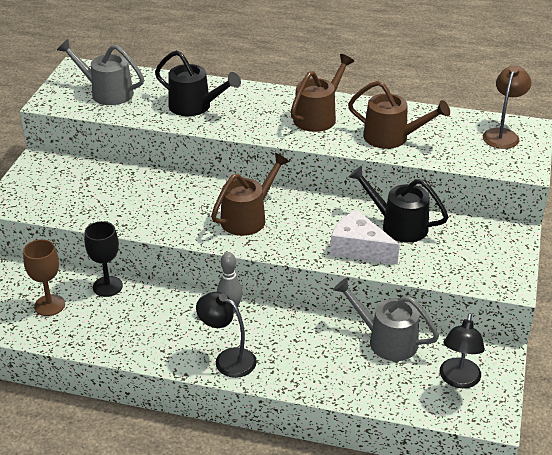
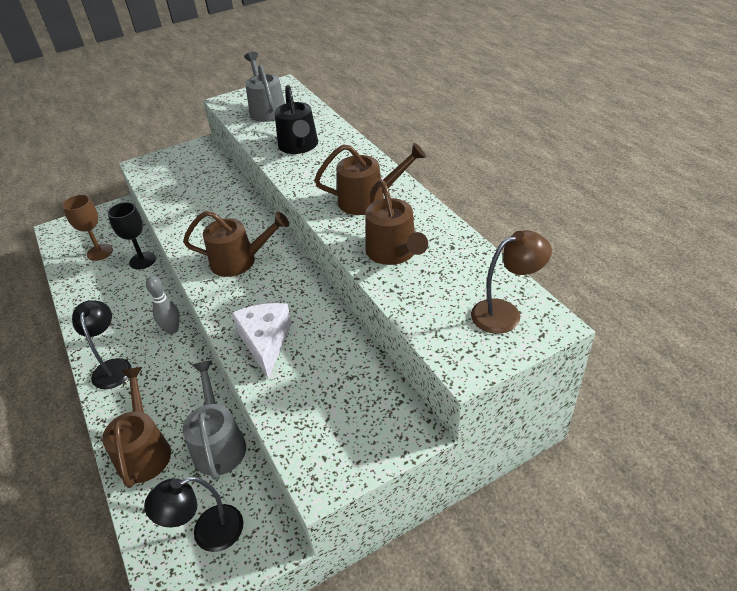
camera: 50 degrees right, 5 degrees up
black watering can [349,166,448,243] -> none
none -> brown watering can [102,367,171,488]

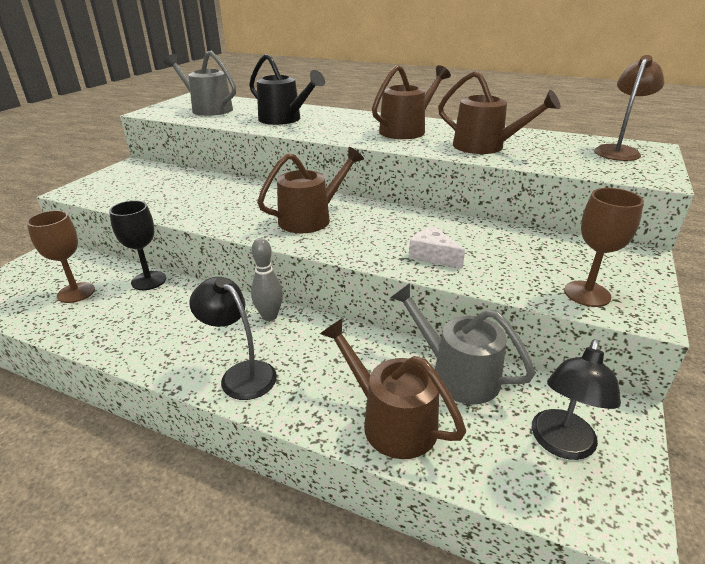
camera: 40 degrees left, 10 degrees down
white cheese [232,303,292,380] -> white cheese [409,226,465,268], size x0.64
none -> brown goblet [564,188,644,307]

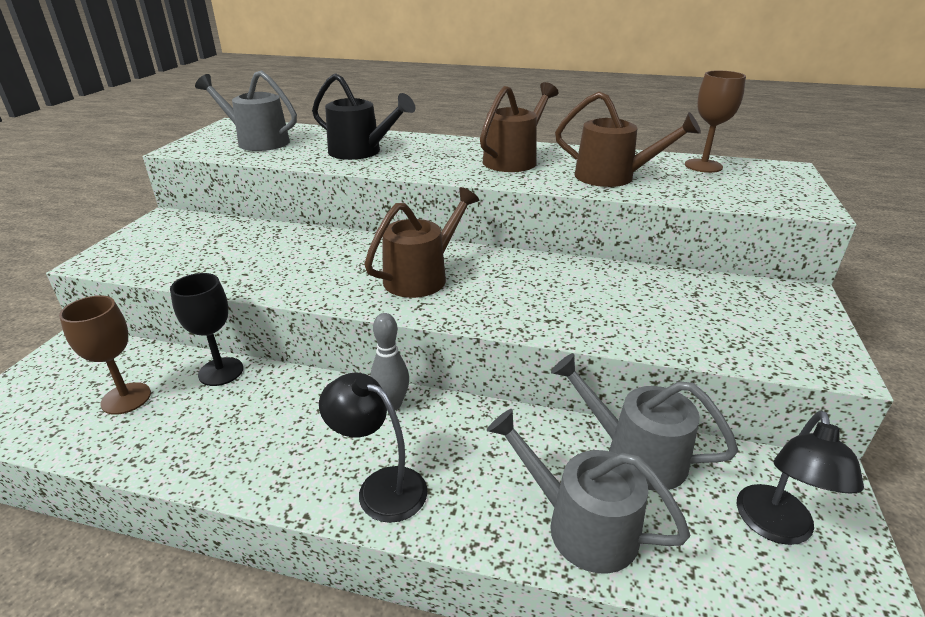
camera: 10 degrees left, 0 degrees up
brown watering can [320,318,466,459] -> grey watering can [487,409,690,573]
white cheese [409,226,465,268] -> none
brown goblet [564,188,644,307] -> brown goblet moved to [685,71,746,173]
brown lamp [594,55,665,161] -> none

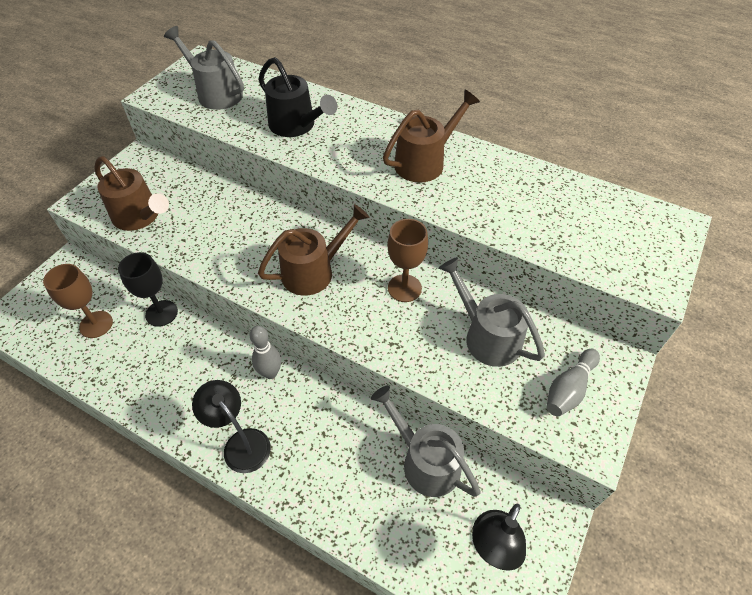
camera: 15 degrees right, 20 degrees up
grey watering can [487,409,690,573] -> grey watering can moved to [439,257,545,367]
brown watering can [555,91,701,187] -> brown watering can moved to [94,156,169,231]
brown goblet [685,71,746,173] -> brown goblet moved to [387,219,428,302]
none -> grey bowling pin [547,349,600,416]

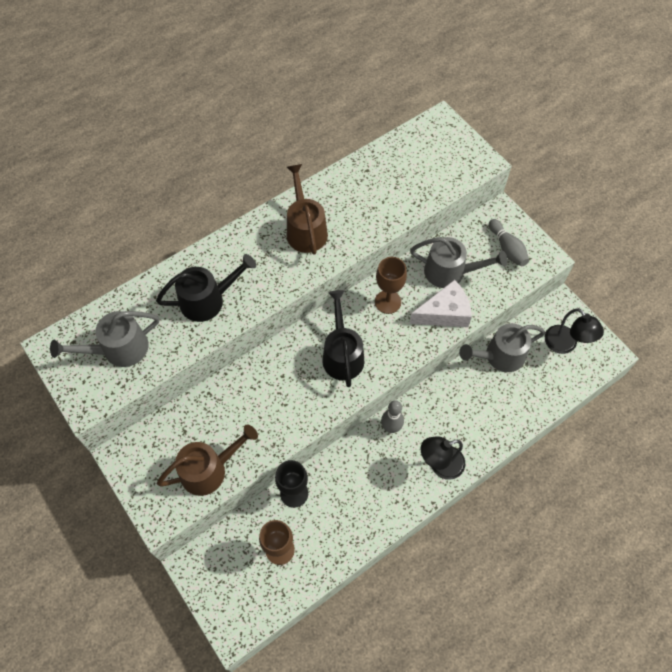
camera: 65 degrees left, 10 degrees up
brown watering can [258,204,370,296] -> black watering can [323,290,364,387]
grey watering can [439,257,545,367] -> grey watering can turned 150 degrees counterclockwise [410,237,507,288]
none -> white cheese [409,280,472,327]

